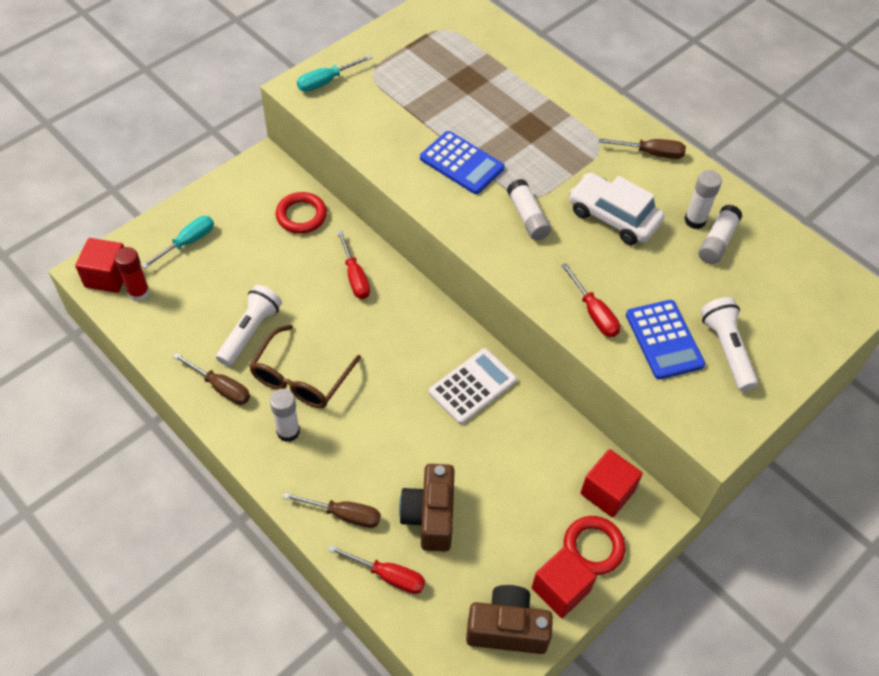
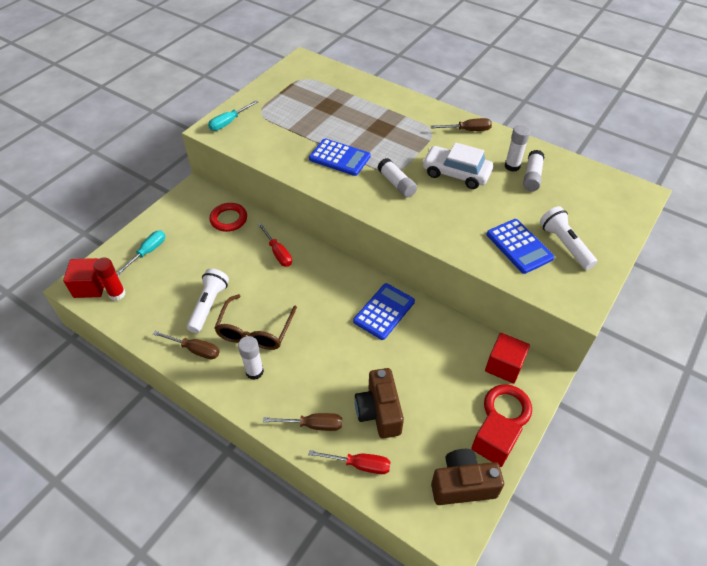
camera: 10 degrees left, 5 degrees down
white calculator [429,348,517,424] -> blue calculator [353,283,415,340]
red screwdriver [561,263,620,337] -> none

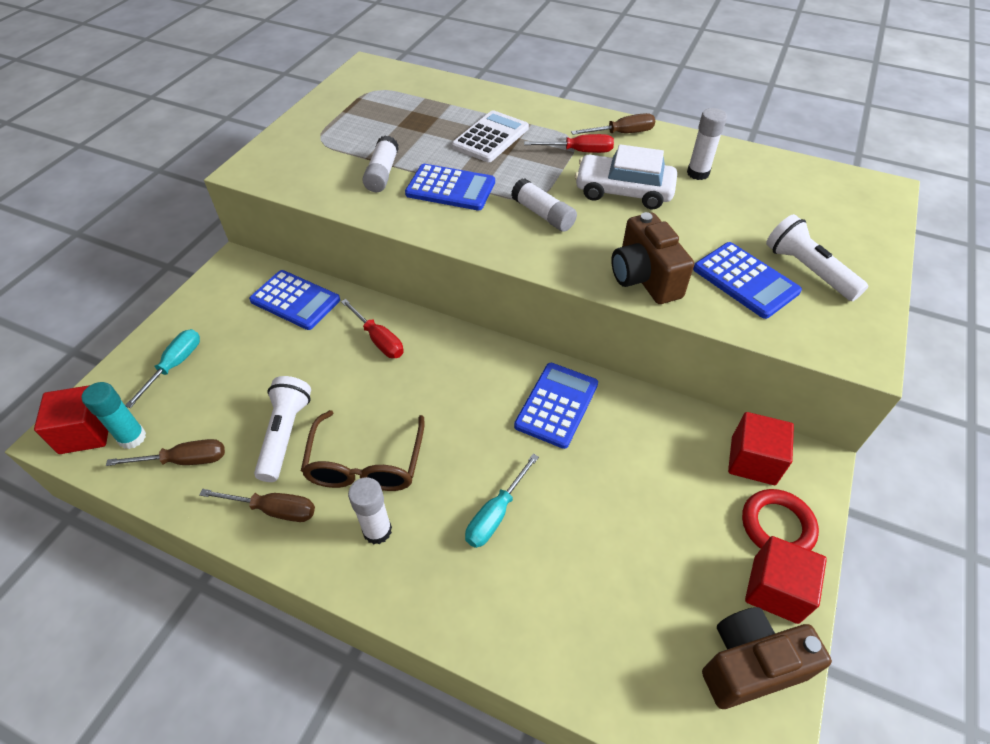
camera: 10 degrees left, 0 degrees up
red glue stick [93,258,126,301] -> turquoise glue stick [82,382,146,449]
turquoise screwdriver [208,101,258,131] -> turquoise screwdriver moved to [465,454,539,548]
red ring [209,203,247,232] -> blue calculator [249,270,340,330]
brown screwdriver [263,413,342,431] -> brown screwdriver moved to [106,439,225,466]
red screwdriver [308,450,391,474] -> red screwdriver moved to [524,134,614,153]
brown camera [355,368,404,438] -> brown camera moved to [611,212,694,304]
white glue stick [523,150,544,191] -> white glue stick moved to [362,135,399,192]
none -> white calculator [452,110,529,162]

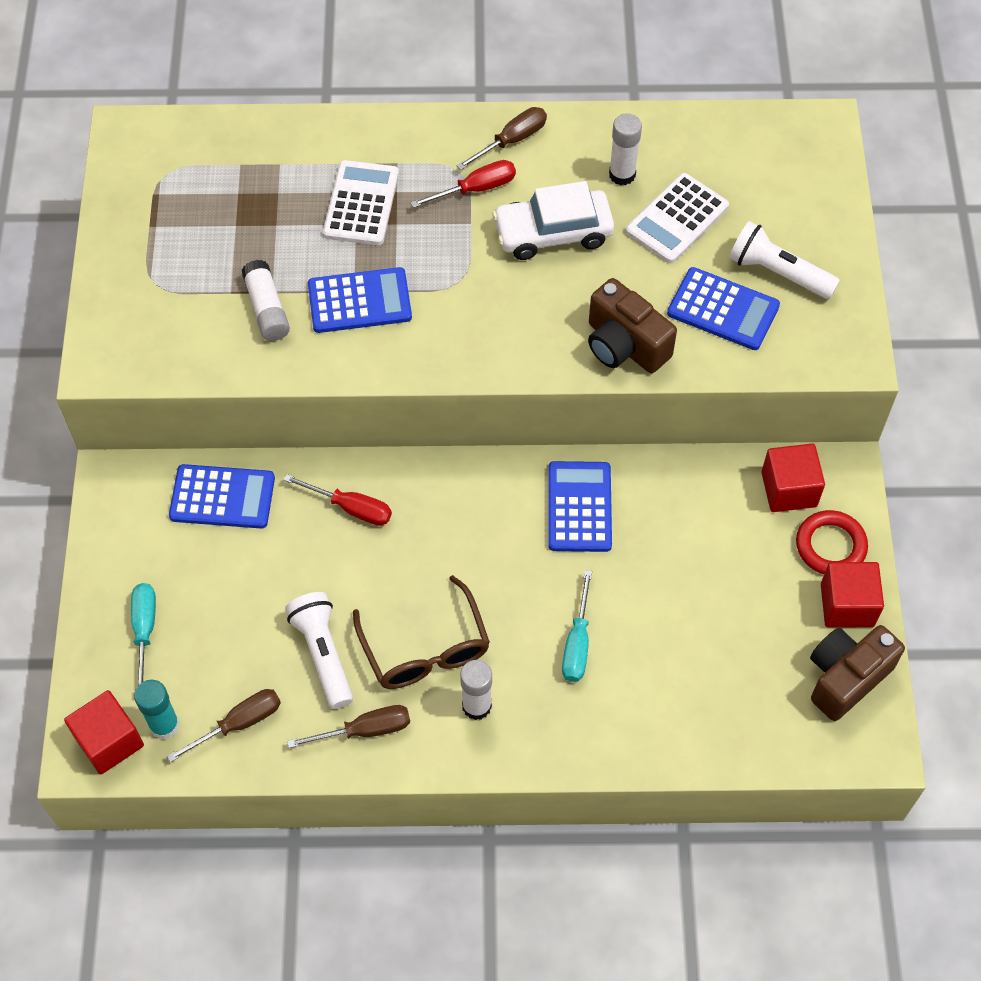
camera: 25 degrees left, 10 degrees up
white glue stick [511,178,577,232] -> none
none -> white calculator [626,173,729,263]

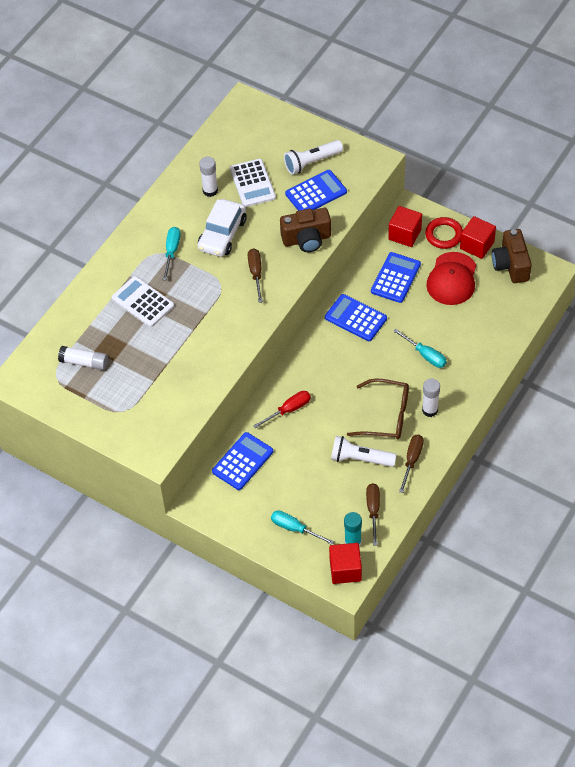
camera: 55 degrees left, 5 degrees down
white glue stick [242,260,290,341] -> white glue stick moved to [58,346,108,370]
blue calculator [308,267,412,333] -> blue calculator moved to [371,252,421,303]
red screwdriver [410,160,516,208] -> turquoise screwdriver [163,227,180,280]
brown screwdriver [456,107,547,170] -> brown screwdriver moved to [248,248,263,303]
none -> red cap [426,252,476,305]

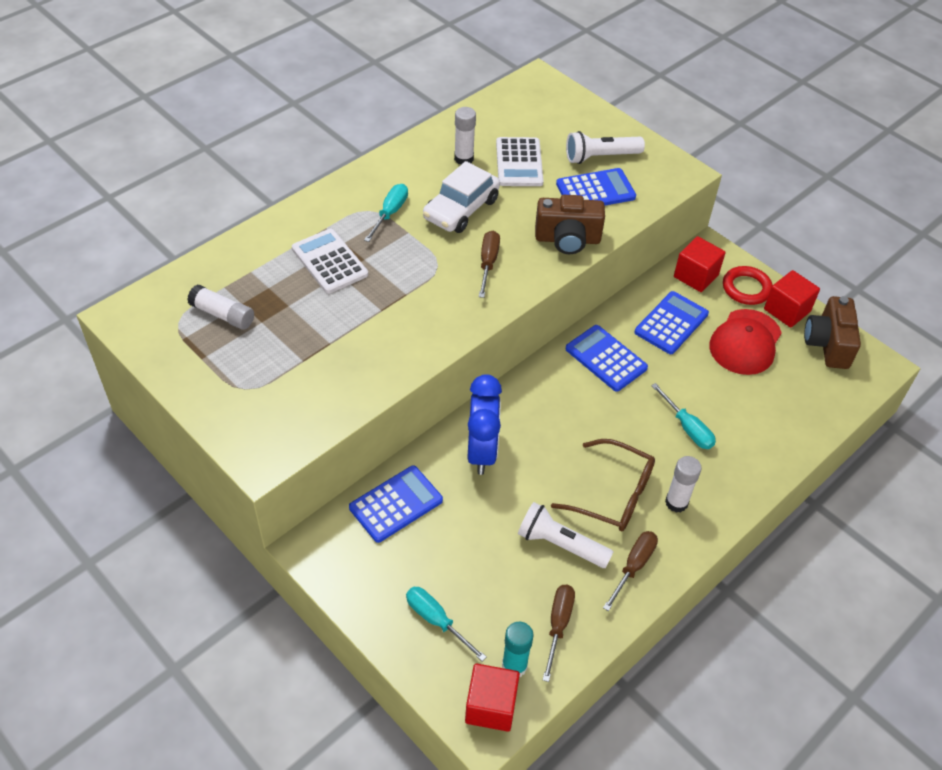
camera: 10 degrees right, 5 degrees down
red screwdriver [253,391,311,429] -> blue clock [467,374,502,475]

